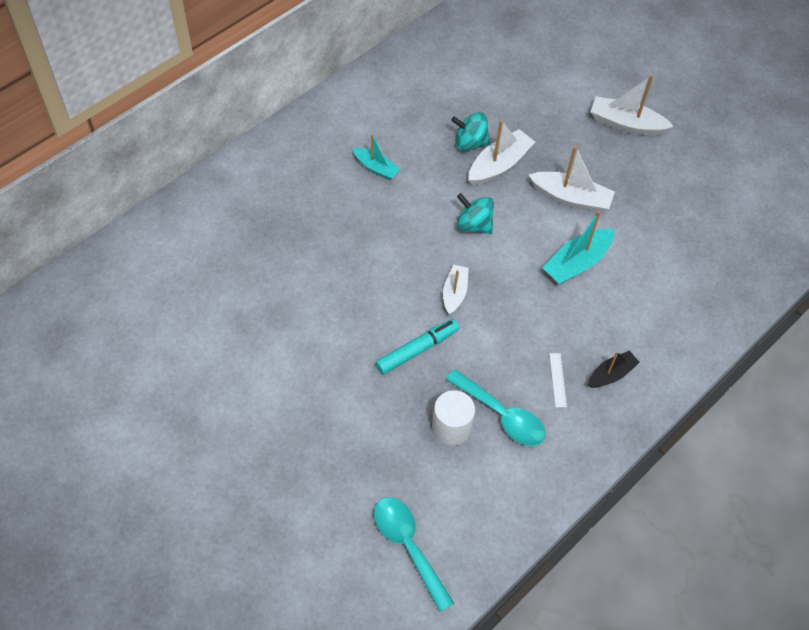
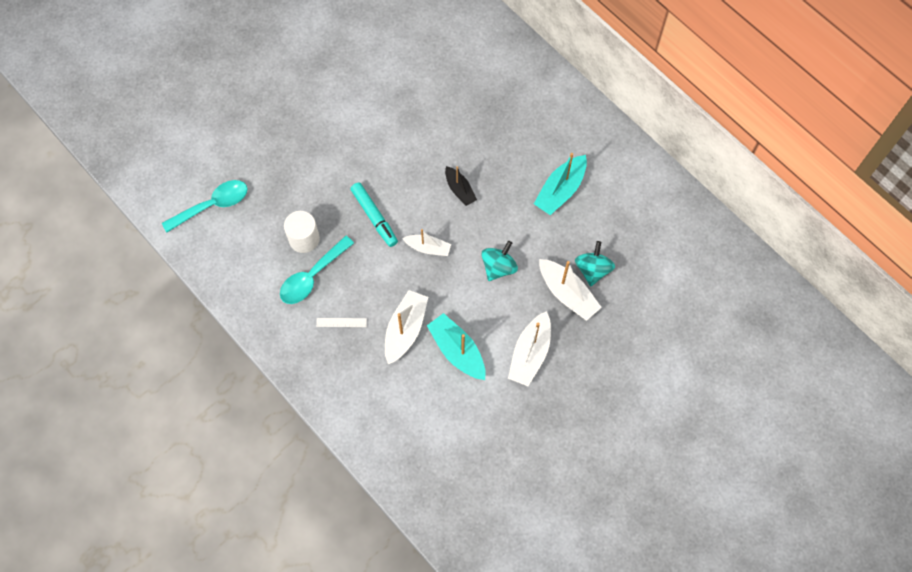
camera: 95 degrees right, 10 degrees up
turquoise boat [353,134,400,180] -> turquoise boat [534,153,587,215], size x1.58
black boat [588,350,640,388] -> black boat moved to [445,166,477,206]
white boat [591,75,674,136] -> white boat moved to [385,290,428,365]

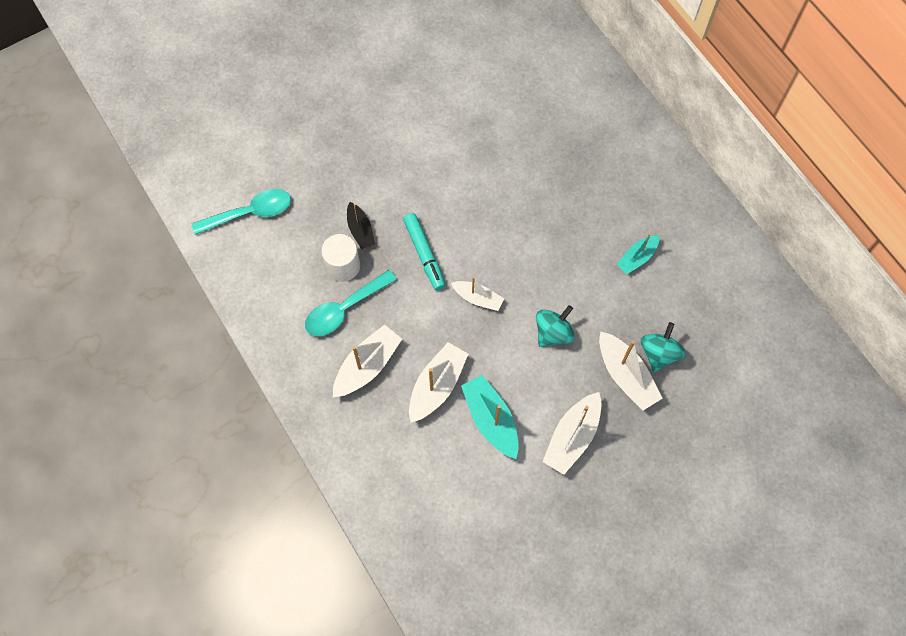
camera: 10 degrees right, 0 degrees up
white ruler [316,318,367,327] -> white boat [333,324,402,397]
black boat [445,166,477,206] -> black boat moved to [347,202,375,249]
turquoise boat [534,153,587,215] -> turquoise boat [616,233,660,274], size x0.63

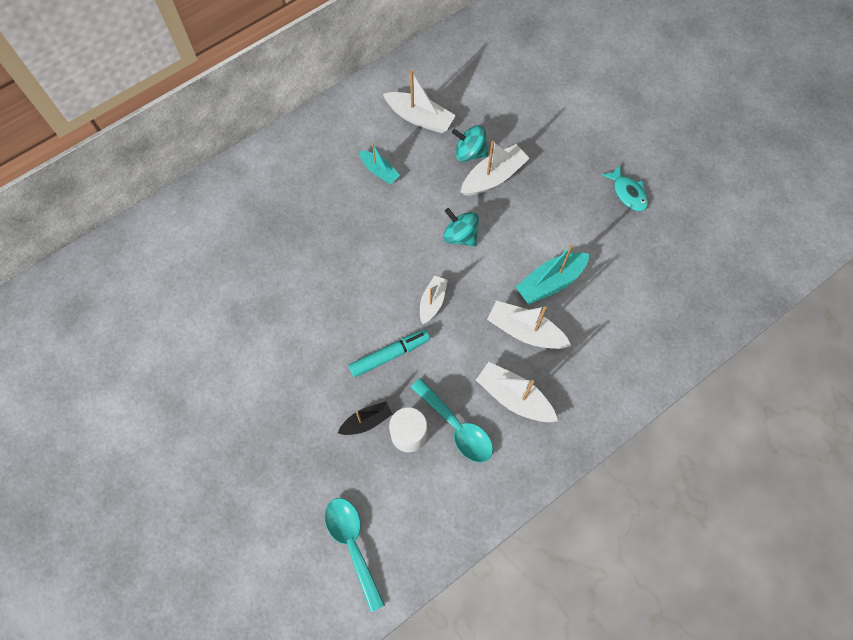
camera: 95 degrees left, 0 degrees up
white boat [542,392,601,475] -> white boat moved to [383,70,456,133]
none -> turquoise fish [601,165,648,211]

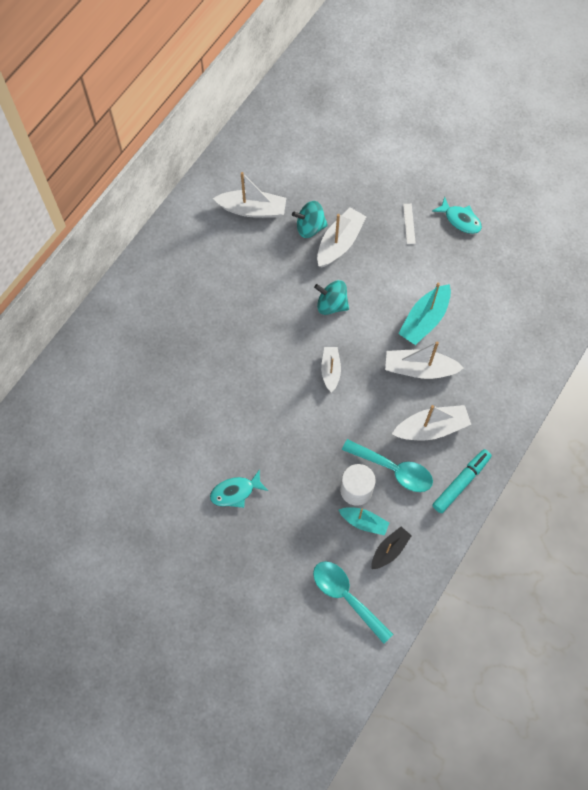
camera: 20 degrees left, 0 degrees up
black boat [338,401,393,435] -> black boat moved to [372,527,412,569]
turquoise marker [349,330,430,377] -> turquoise marker moved to [432,449,492,513]
turquoise boat [360,143,400,184] -> turquoise boat moved to [339,507,389,535]
white boat [476,362,558,422] -> white boat turned 150 degrees clockwise [392,405,472,440]
none -> turquoise fish [210,469,268,508]
none -> white ruler [403,204,416,244]

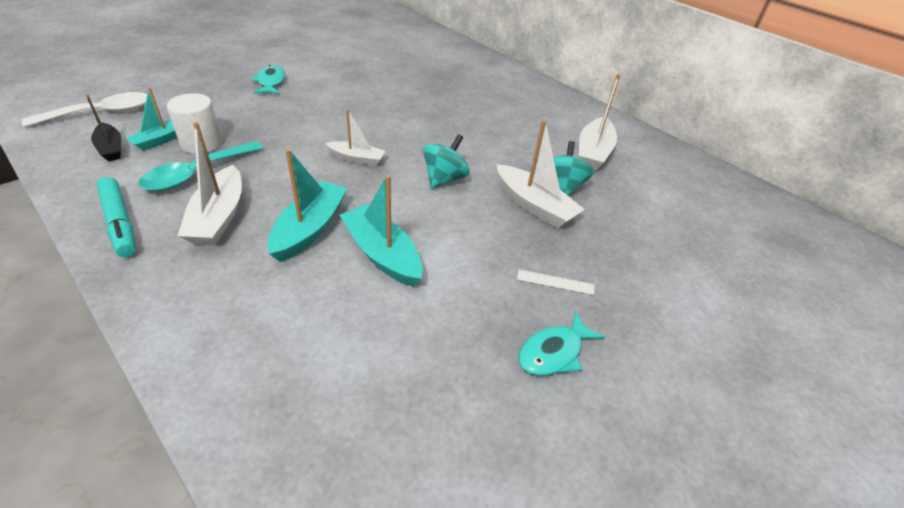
camera: 100 degrees right, 25 degrees down
turquoise spoon [313,561,393,644] -> white spoon [22,92,147,127]
white boat [385,342,464,379] -> turquoise boat [267,149,348,262]

